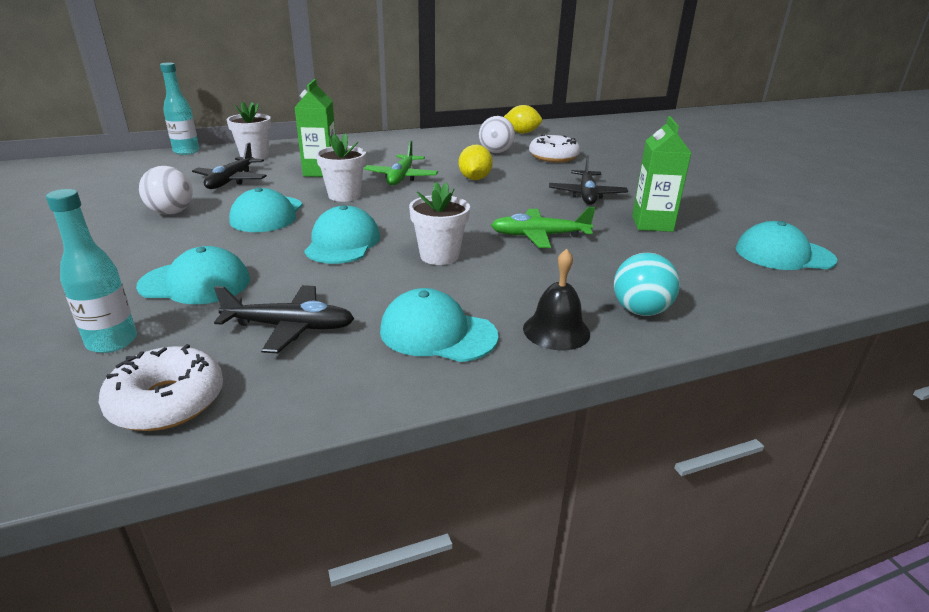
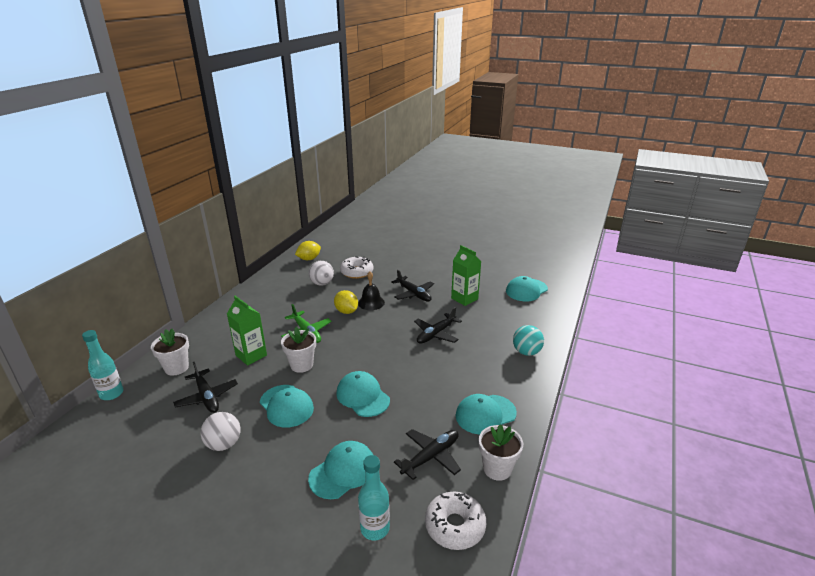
camera: 45 degrees left, 0 degrees up
white flower pot [409,182,470,265] -> white flower pot moved to [479,424,523,481]
green plane [491,207,595,248] -> black plane [414,307,462,344]
black bell [523,249,590,350] -> black bell moved to [358,272,385,310]

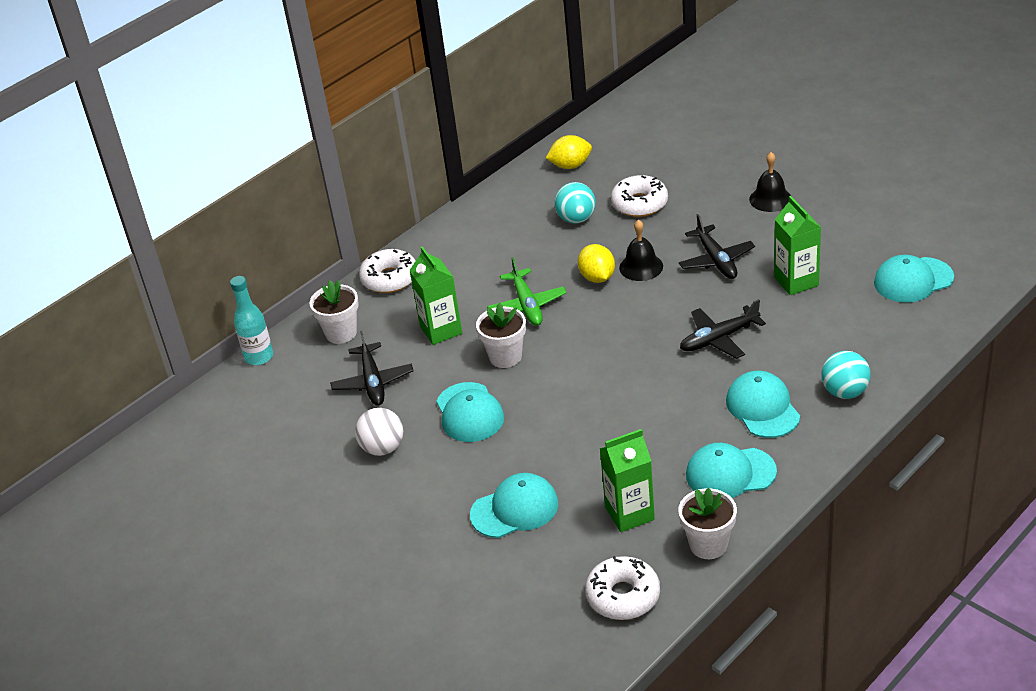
camera: 25 degrees right, 10 degrees up
white ball [309,261,334,286] -> turquoise ball [554,182,596,224]
turquoise cap [336,371,390,417] -> turquoise cap moved to [726,371,800,438]
turquoise bottle [358,455,390,540] -> none
black plane [394,429,461,480] -> green carton [600,429,655,532]
none -> white donut [359,249,416,293]
none -> black bell [749,152,791,212]

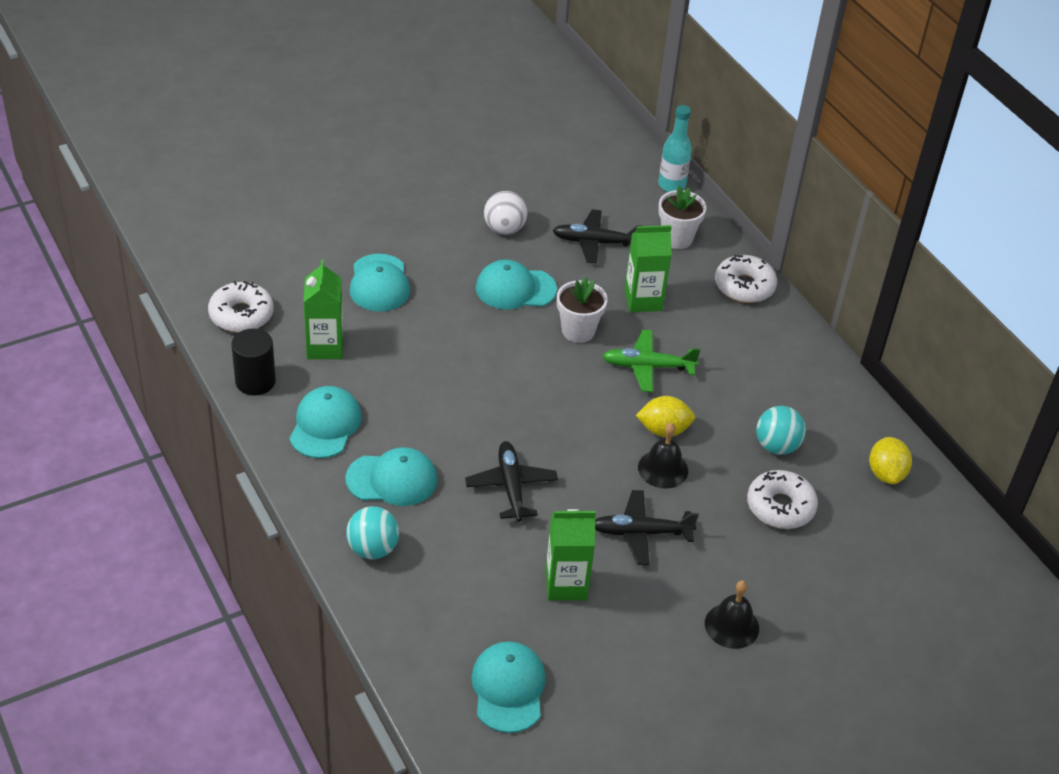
camera: 100 degrees right, 5 degrees up
white flower pot [678,488,737,559] -> black cylinder [231,329,276,395]

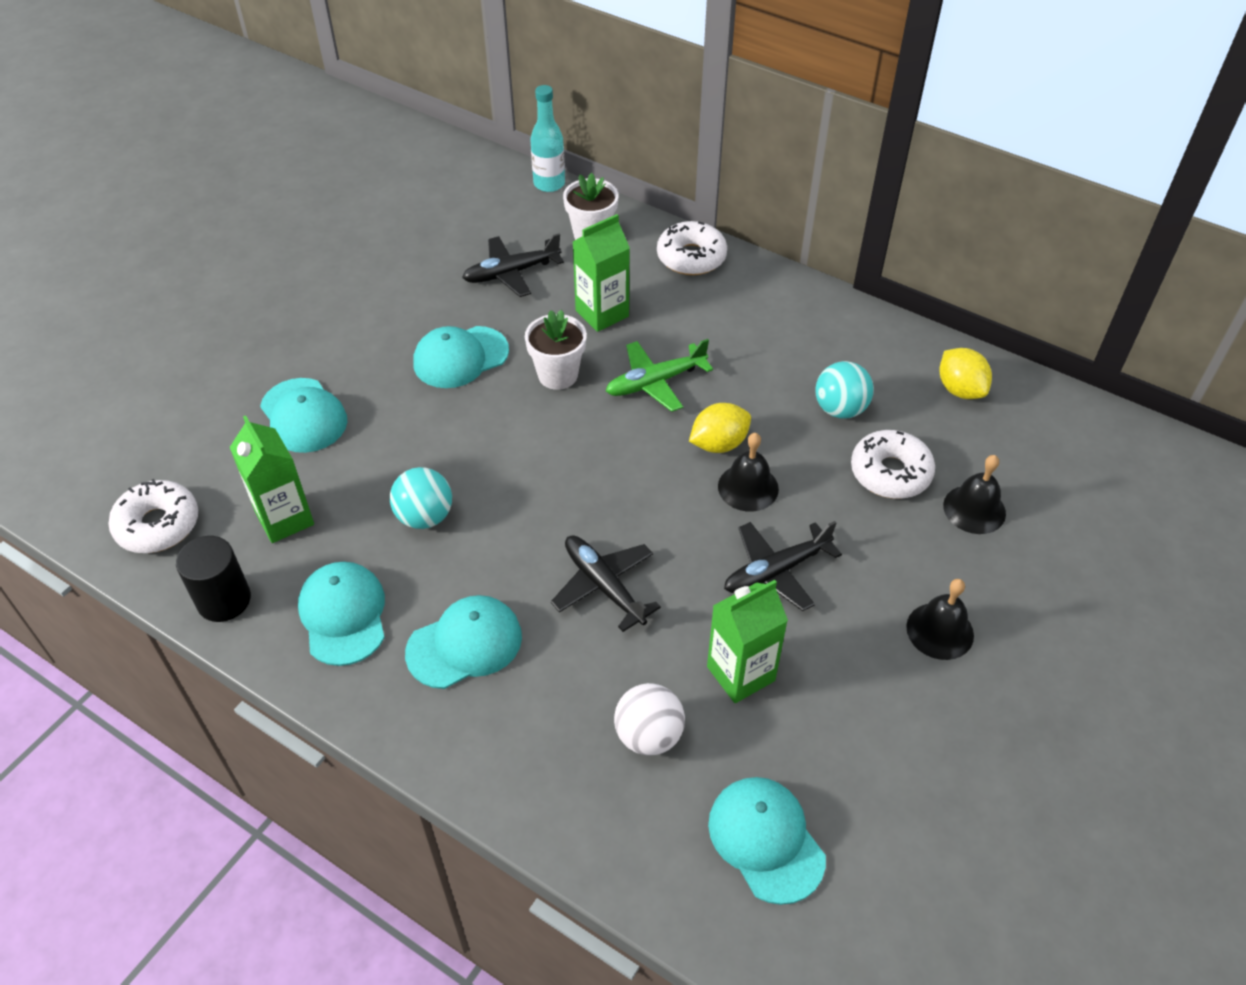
camera: 25 degrees left, 5 degrees up
turquoise ball [346,506,399,559] -> turquoise ball moved to [390,467,452,529]
white ball [484,191,527,235] -> white ball moved to [614,683,685,755]
none -> black bell [943,455,1006,534]

